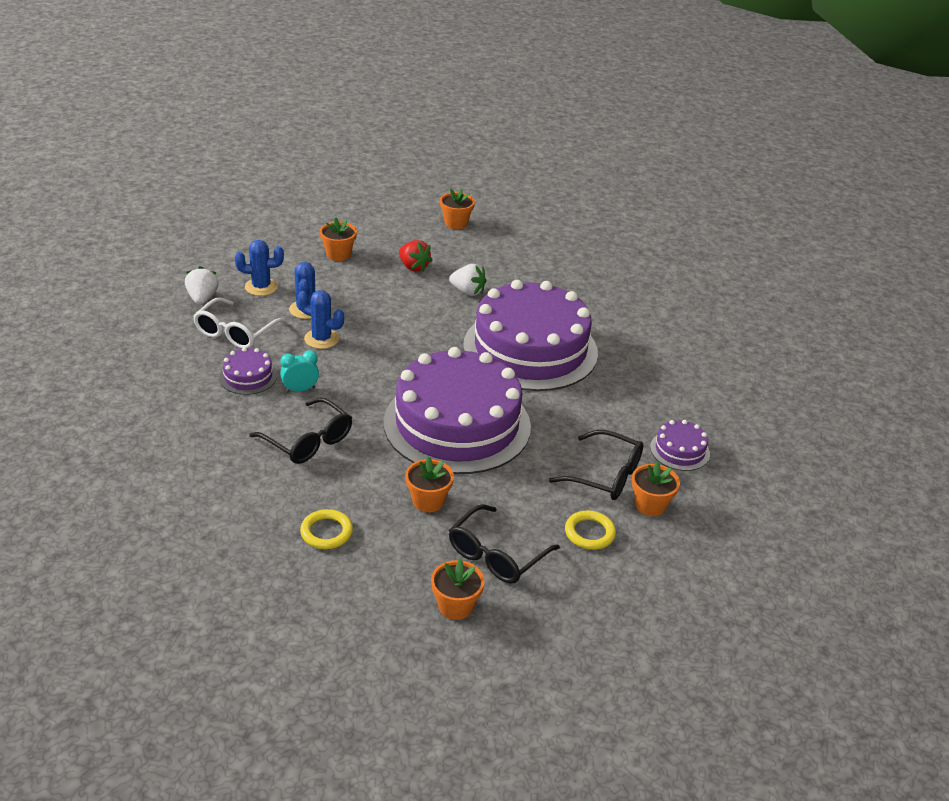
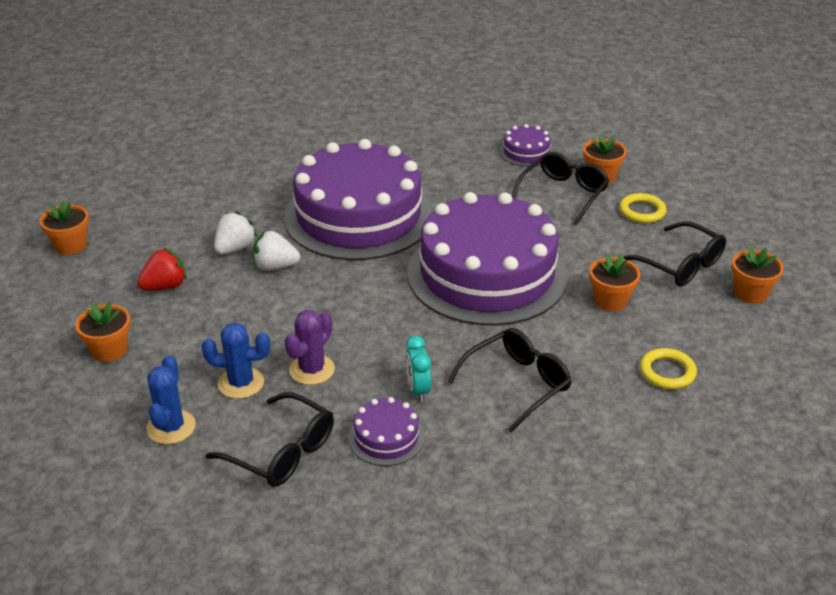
camera: 80 degrees left, 0 degrees up
white strawberry [185,266,219,305] -> white strawberry moved to [253,231,300,271]
white glasses [193,297,287,349] -> black glasses [206,392,334,487]
blue cactus [298,290,344,349] -> purple cactus [285,310,335,385]

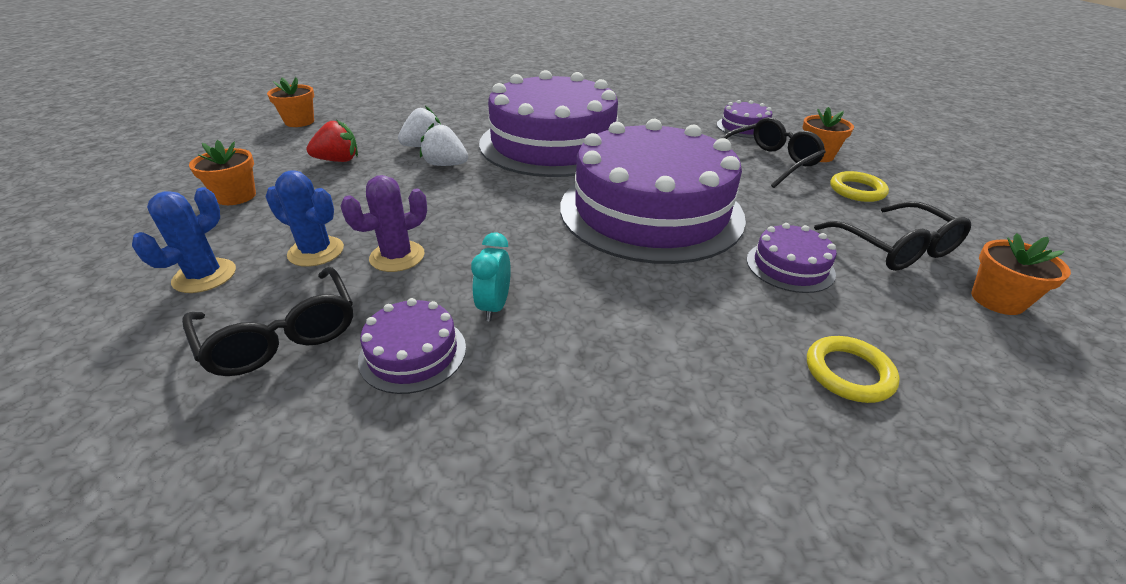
camera: 20 degrees right, 0 degrees up
black glasses [447,328,572,432] -> none
orange flower pot [589,254,640,311] -> purple cake [747,223,837,293]

